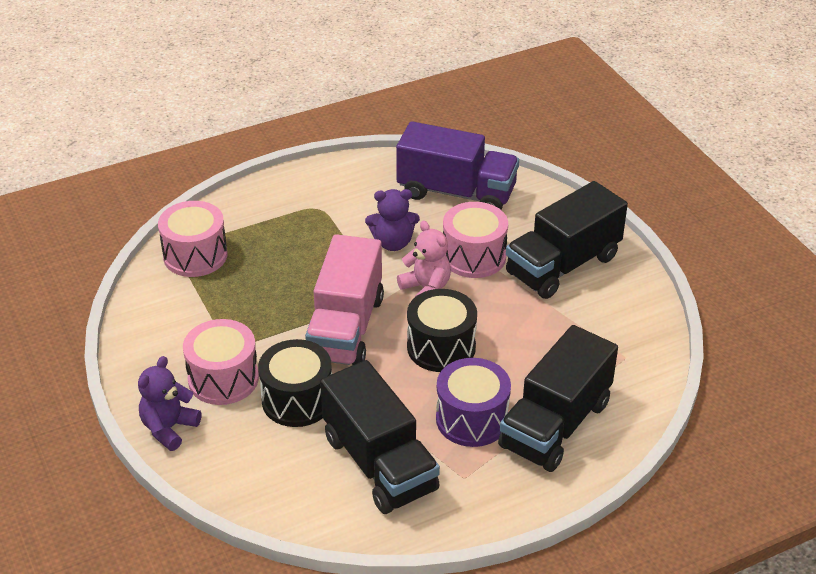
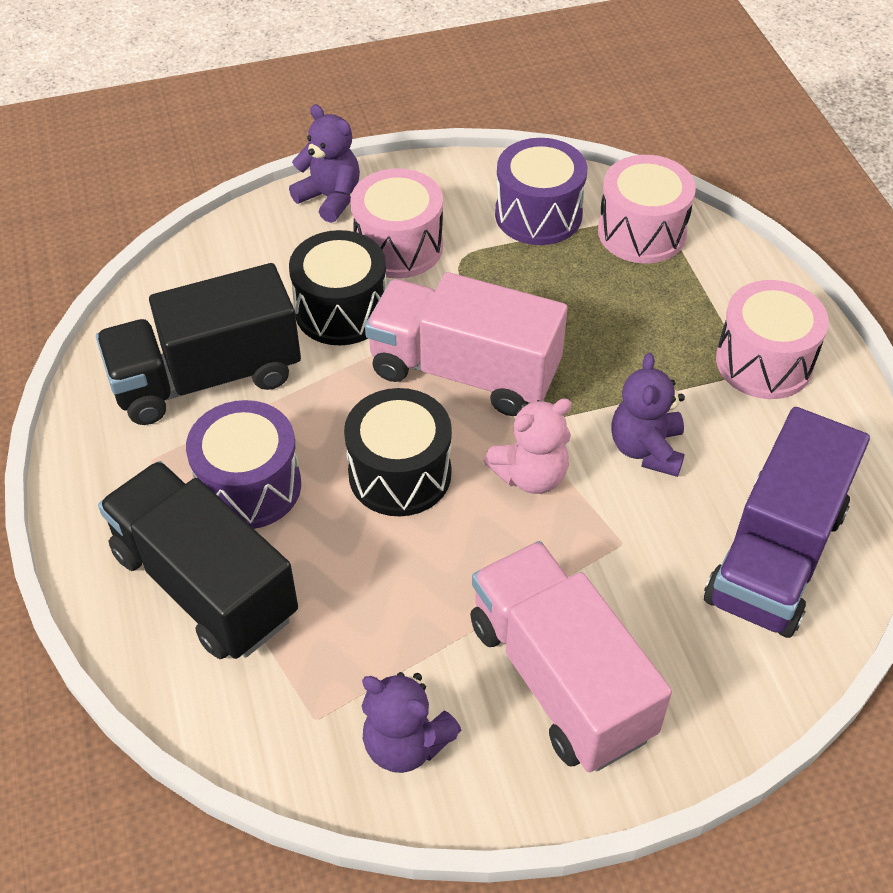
camera: 100 degrees right, 10 degrees up
pink drum [443,202,508,278] -> pink drum moved to [716,280,829,399]
black truck [506,181,628,299] -> pink truck [470,541,672,772]
none -> purple teddy bear [362,672,461,773]
none -> purple drum [495,138,587,245]

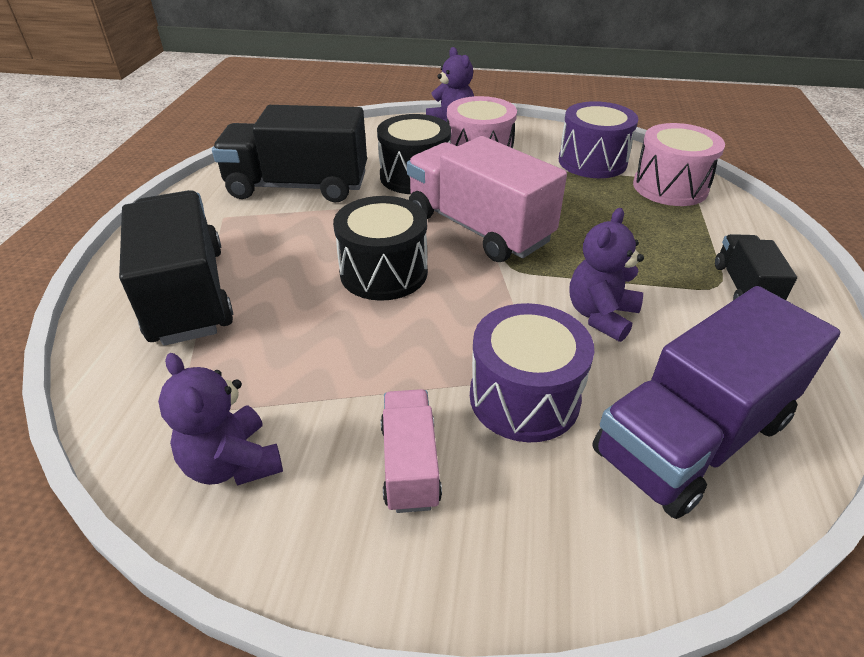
camera: 25 degrees right, 10 degrees down
purple drum [186,400,301,529] -> purple drum moved to [470,303,594,442]
pink truck [470,541,672,772] -> pink truck [381,389,442,513], size x0.52
pink teddy bear [484,398,572,494] -> none
pink drum [716,280,829,399] -> black truck [715,234,797,300]

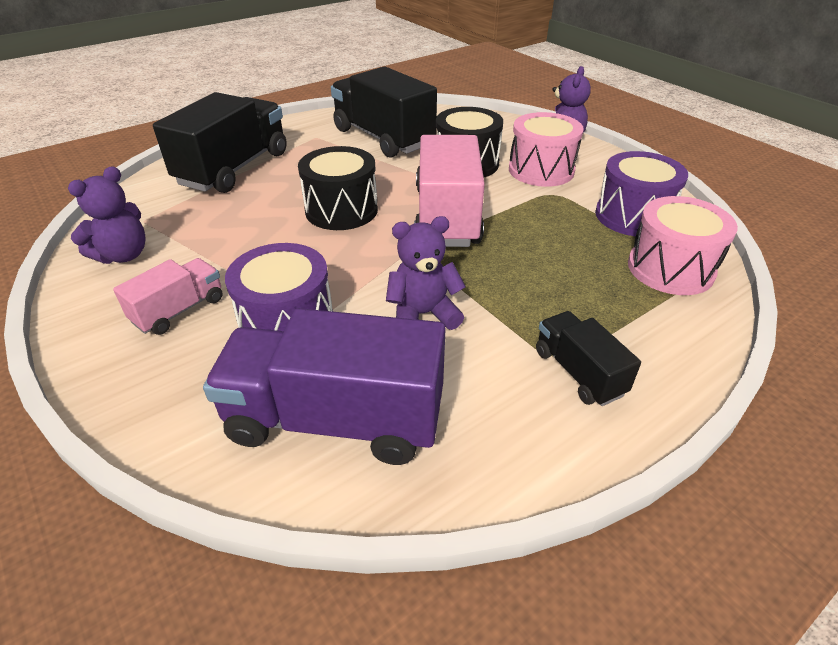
camera: 45 degrees right, 0 degrees up
purple teddy bear [158,353,283,486] -> purple teddy bear turned 150 degrees counterclockwise [68,166,145,264]
black truck [715,234,797,300] -> black truck turned 75 degrees counterclockwise [536,311,641,406]

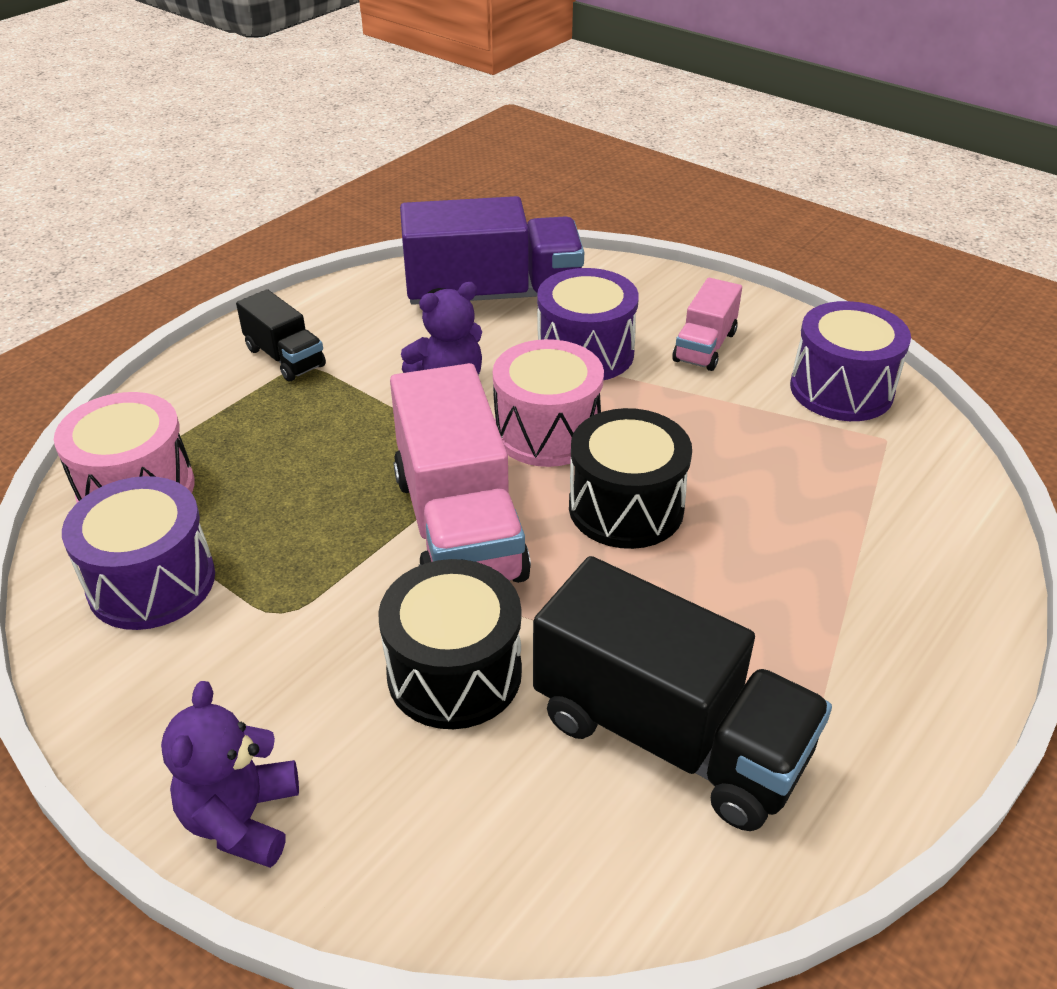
camera: 165 degrees right, 0 degrees up
purple teddy bear [68,166,145,264] -> purple drum [790,301,911,421]
black truck [153,92,287,193] -> none
pink drum [509,112,584,187] -> pink drum moved to [493,339,604,467]

